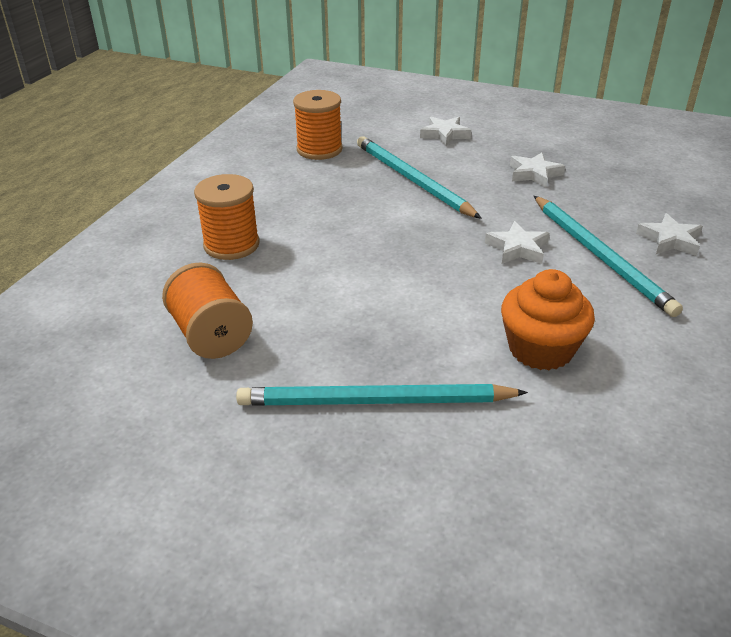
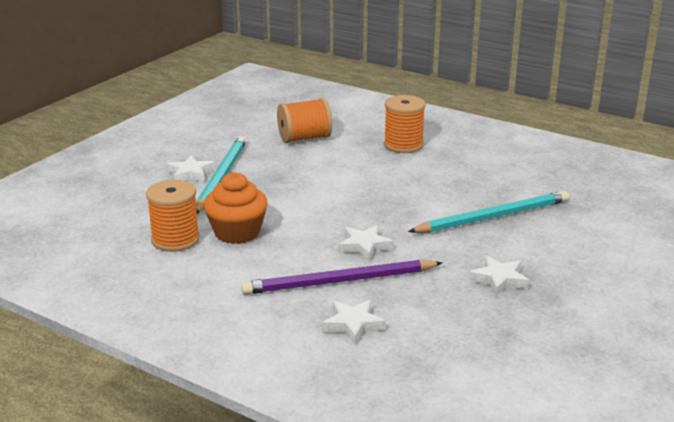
camera: 100 degrees right, 10 degrees down
orange spool [293,90,343,160] -> orange spool moved to [146,180,200,252]
white star [420,116,471,146] -> white star moved to [167,155,215,182]
turquoise pencil [534,196,683,317] -> purple pencil [241,260,442,295]

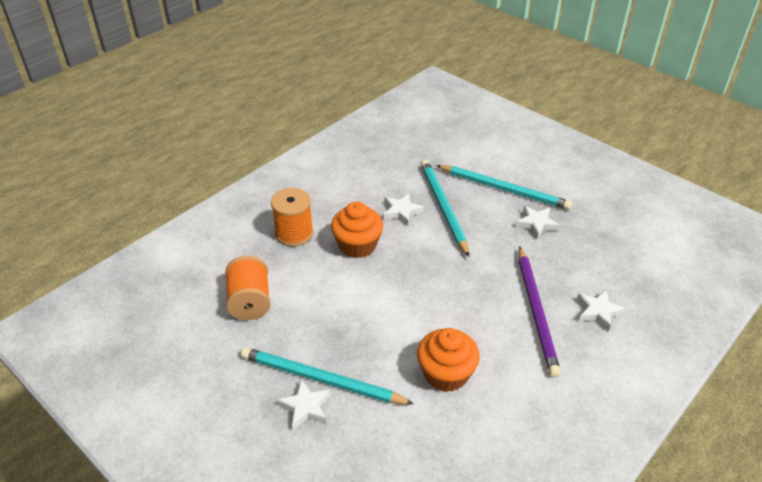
camera: 80 degrees left, 15 degrees up
orange spool [146,180,200,252] -> none
white star [339,225,394,261] -> white star moved to [384,193,424,226]
none -> orange cupcake [331,202,383,258]
none -> turquoise pencil [436,165,572,210]

